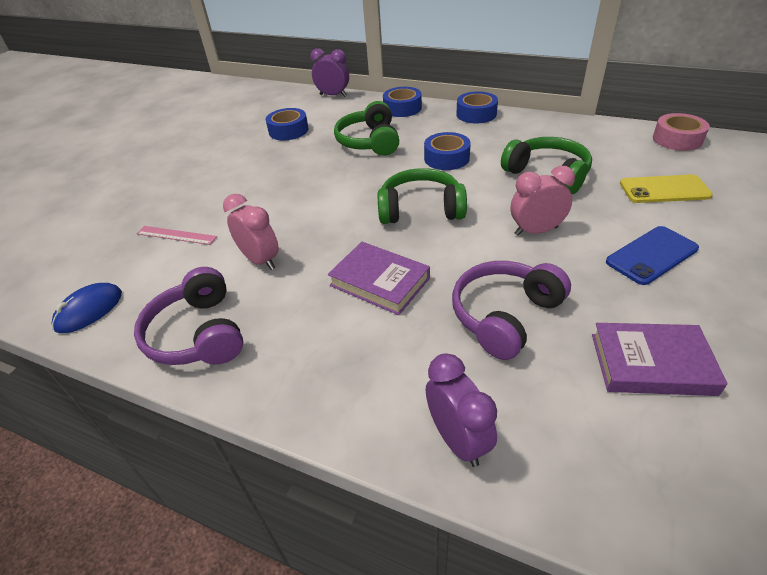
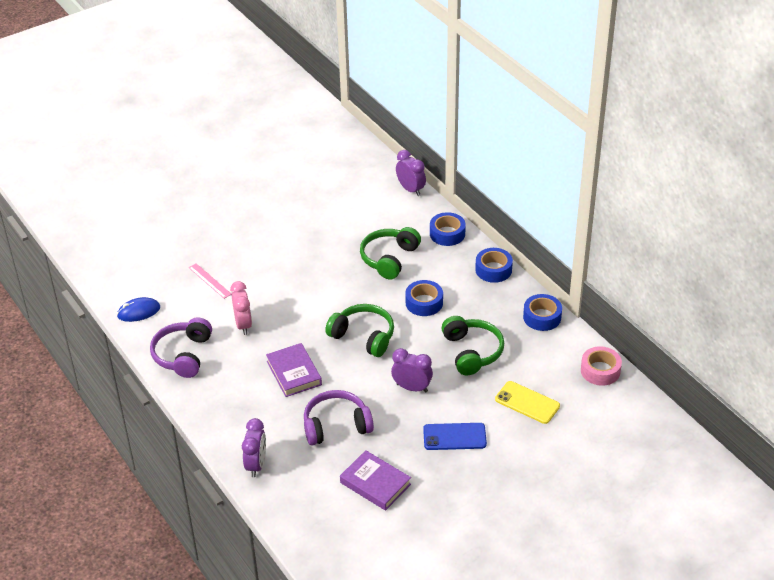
camera: 30 degrees right, 0 degrees up
blue tape [266,108,309,140] -> blue tape moved to [523,294,562,331]
pink clock [511,166,575,236] -> purple clock [391,348,433,392]

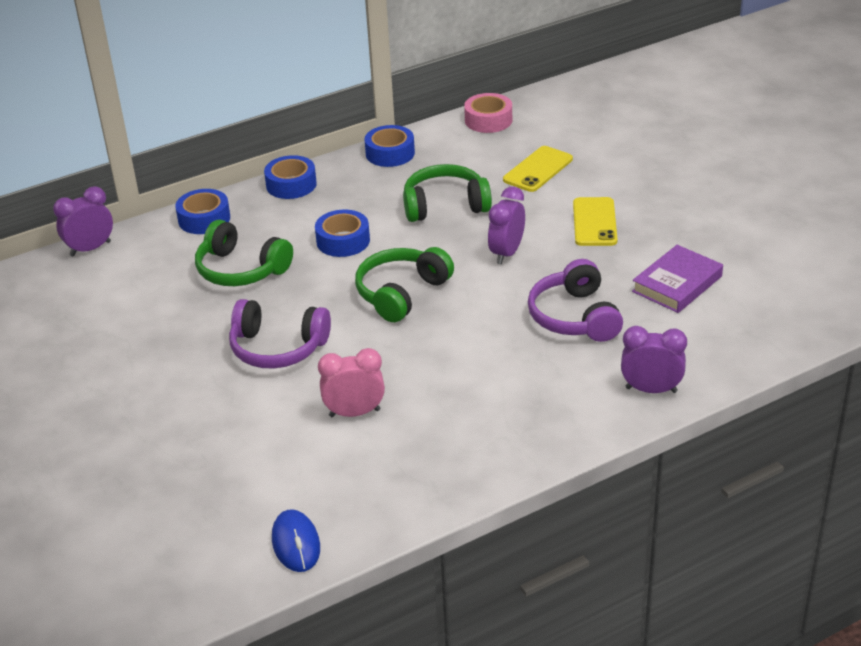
camera: 85 degrees left, 5 degrees down
purple headphones [150,318,212,378] -> purple headphones moved to [229,299,331,368]
pink ruler [189,263,232,299] -> none
purple book [266,343,322,397] -> none
blue phone [423,423,487,450] -> yellow phone [573,197,617,246]

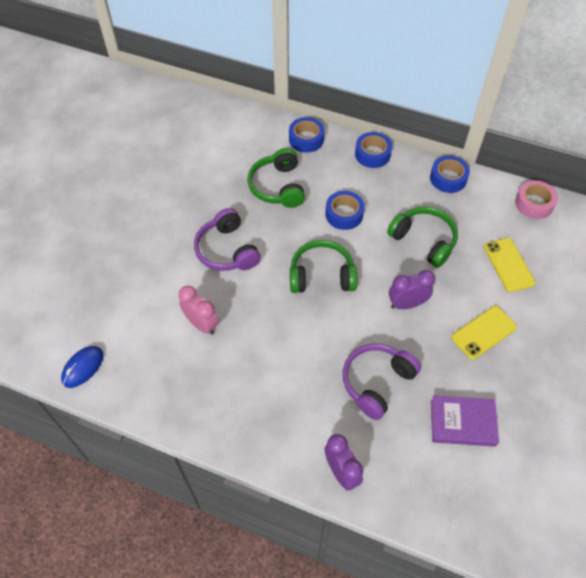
camera: 50 degrees right, 20 degrees up
purple clock [53,186,113,257] -> none
yellow phone [503,146,573,192] -> yellow phone turned 75 degrees clockwise [484,238,535,292]

